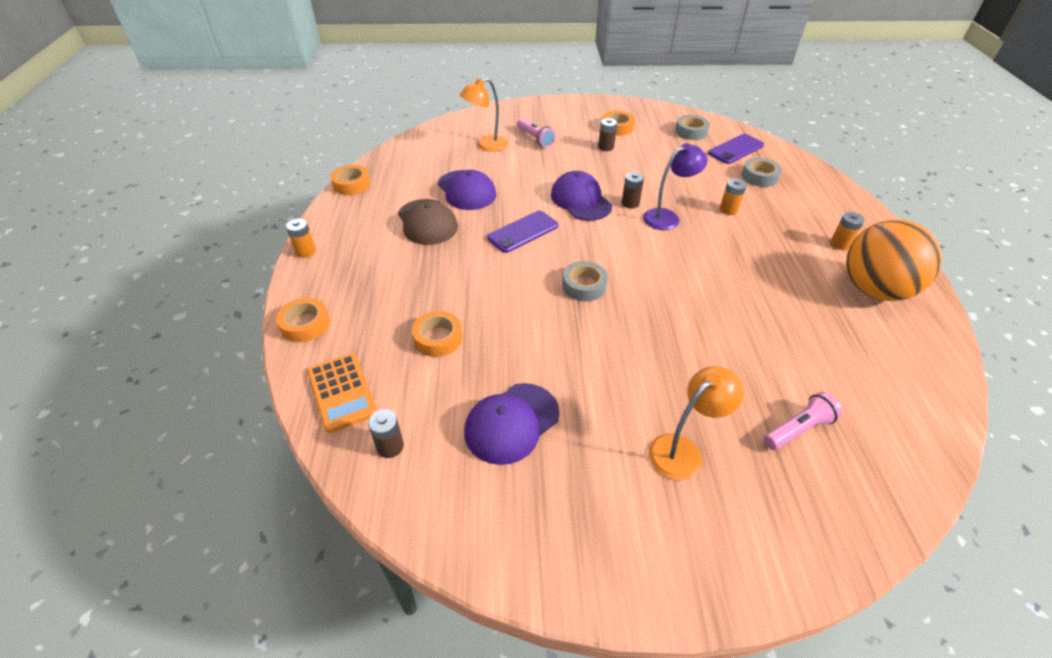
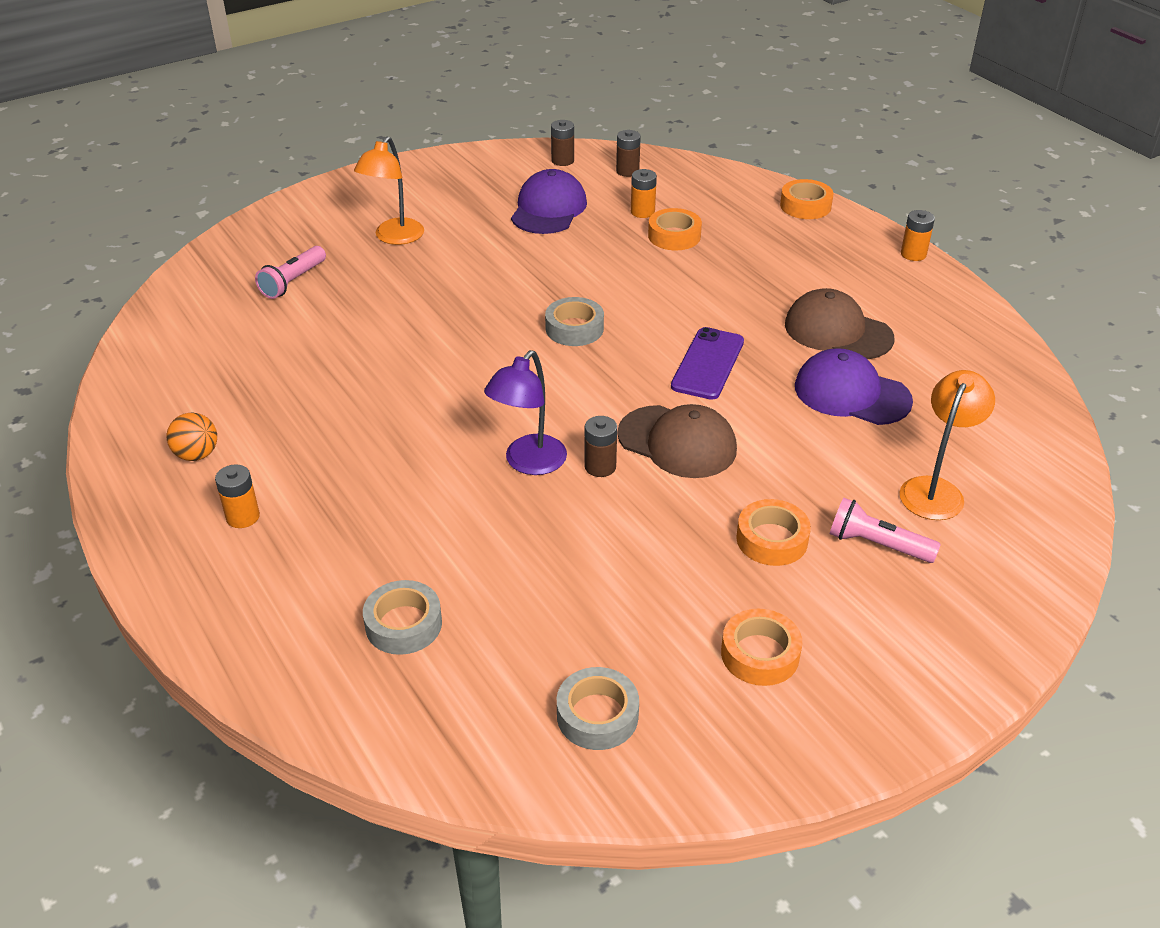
camera: 150 degrees right, 5 degrees down
orange calculator [307,353,377,433] -> none
orange tape [331,165,370,195] -> orange tape moved to [736,499,811,566]
purple cap [551,171,612,221] -> brown cap [617,404,737,478]
brown battery [598,118,617,151] -> brown battery moved to [551,120,574,166]
purple phone [708,134,764,164] -> none
orange battery [720,178,747,215] -> orange battery moved to [631,169,657,218]
orange ball [846,220,942,301] -> orange ball [167,412,217,461], size x0.42

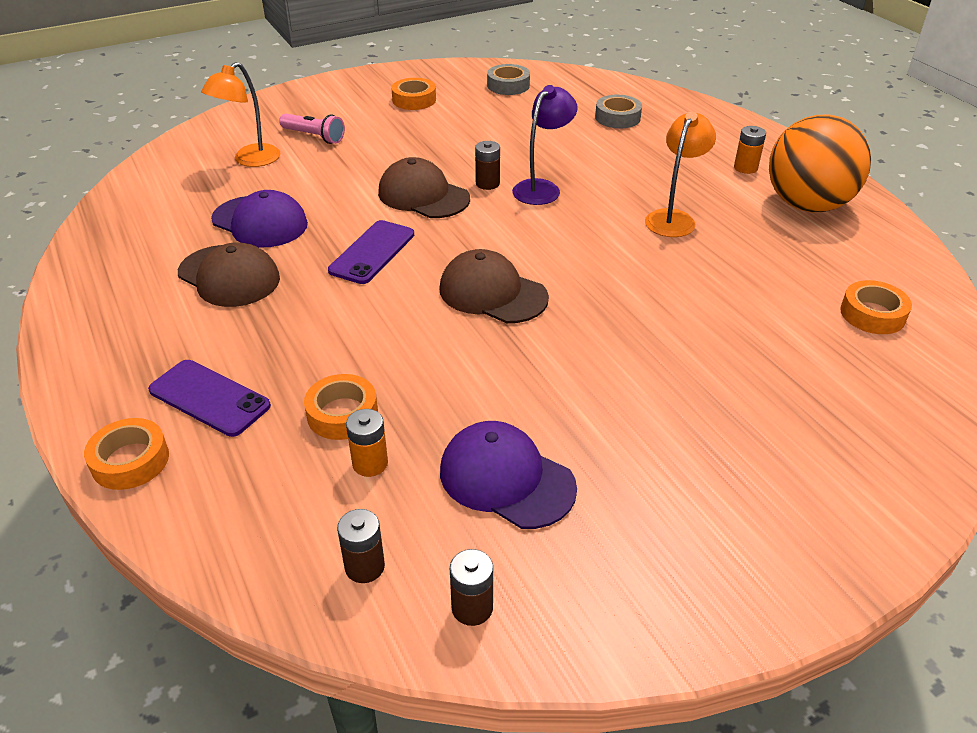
camera: 175 degrees left, 0 degrees up
orange ball [167,412,217,461] -> orange ball [769,114,871,212], size x2.41
pink flashlight [255,246,326,299] -> none
orange lamp [354,136,424,245] -> orange lamp moved to [645,112,716,237]
purple cap [511,169,587,234] -> purple cap turned 105 degrees clockwise [440,421,577,529]
grey tape [545,297,604,346] -> brown cap [440,249,549,323]
orange tape [736,499,811,566] -> orange tape moved to [840,280,912,334]
orange battery [901,210,935,261] -> none
none -> purple phone [148,360,271,437]

